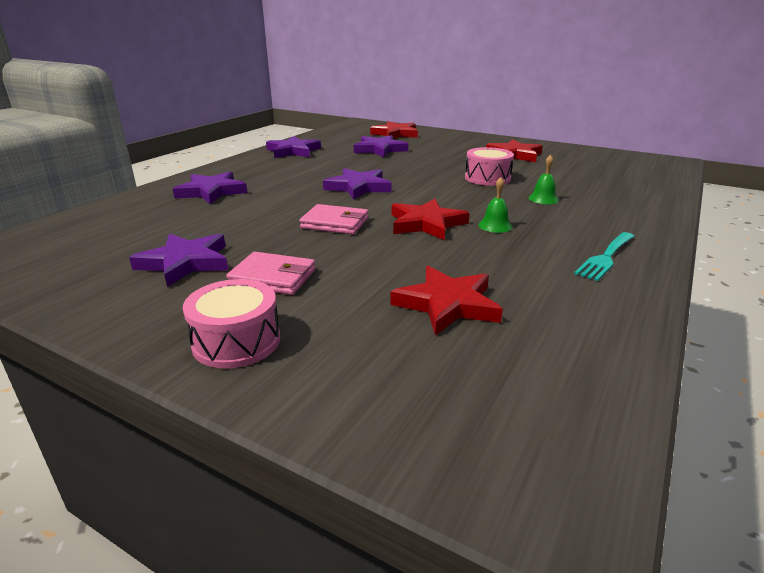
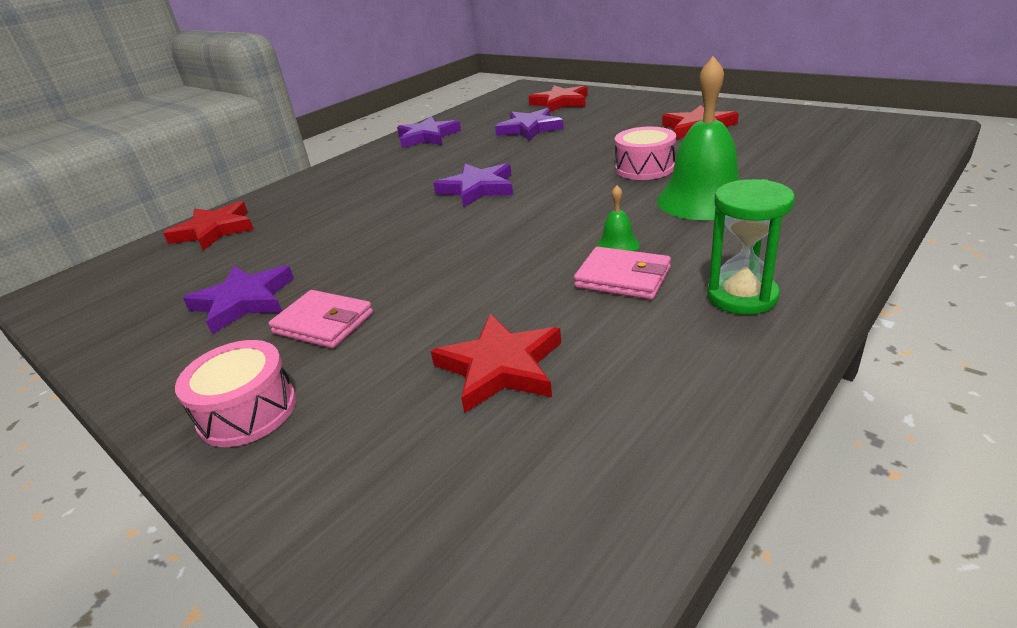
camera: 15 degrees right, 5 degrees up
purple star [173,171,248,204] -> none
pink wallet [300,204,368,234] -> pink wallet moved to [574,247,671,299]
red star [392,199,470,240] -> red star moved to [163,201,254,251]
green bell [528,155,559,204] -> green bell [657,56,740,220], size x2.33
turquoise fork [574,232,634,281] -> green hourglass [707,179,795,315]

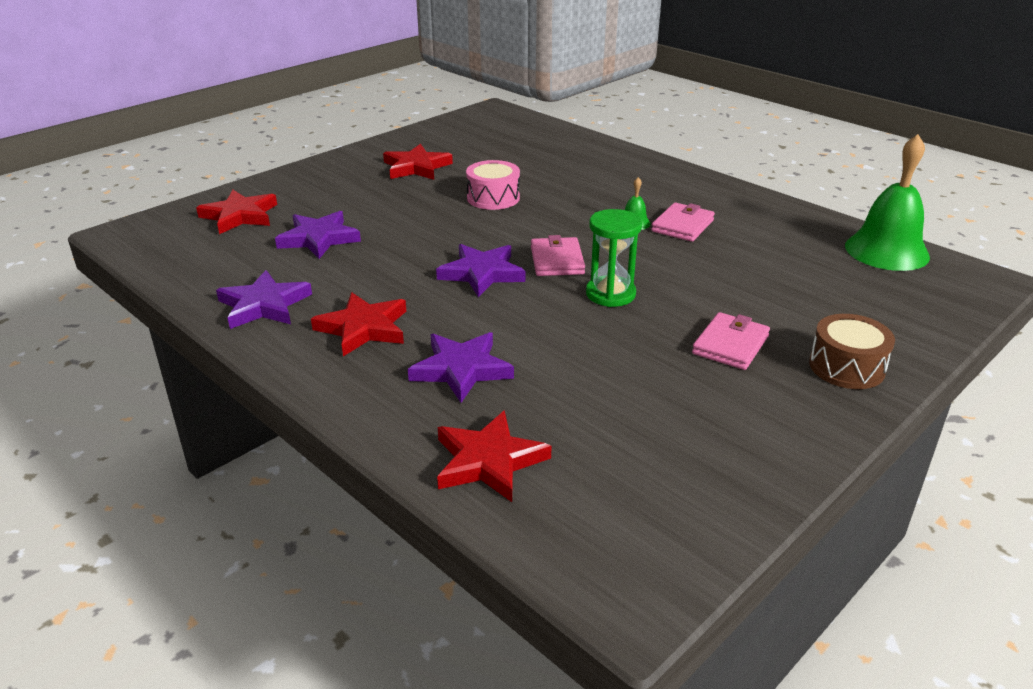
camera: 90 degrees left, 0 degrees up
pink drum [175,340,296,447] -> brown drum [809,314,895,389]
purple star [183,266,294,334] -> purple star moved to [408,332,514,403]
red star [431,314,561,413] -> red star moved to [311,292,406,356]
green bell [657,56,740,220] -> green bell moved to [845,134,930,271]
green hourglass [707,179,795,315] -> green hourglass moved to [586,209,642,307]
none -> pink wallet [531,235,585,276]

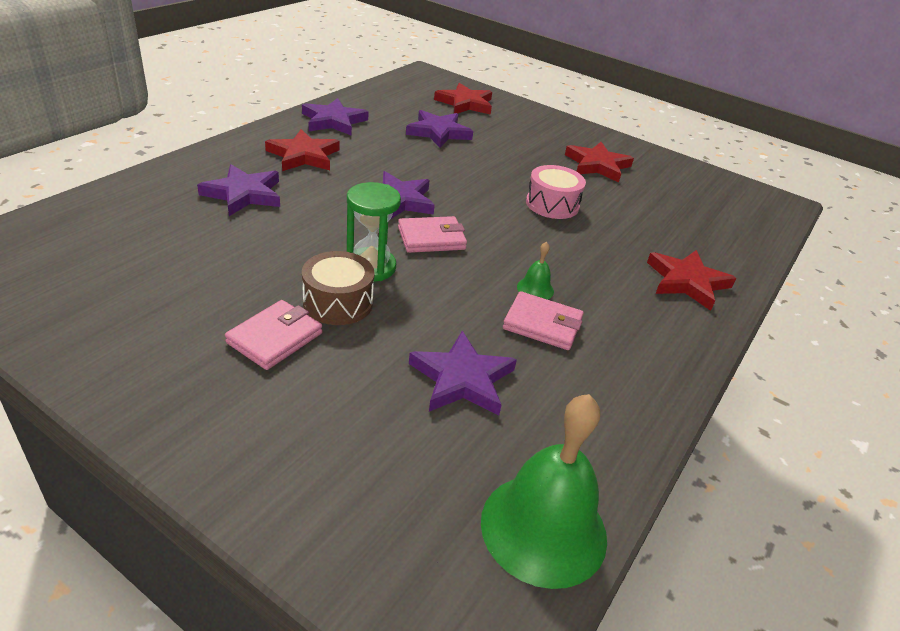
camera: 75 degrees right, 5 degrees up
red star [437,410,552,502] -> red star moved to [647,250,736,311]
pink wallet [692,312,770,370] -> pink wallet turned 75 degrees counterclockwise [225,300,322,370]
brown drum [809,314,895,389] -> brown drum moved to [302,251,375,325]
none -> purple star [409,331,517,416]

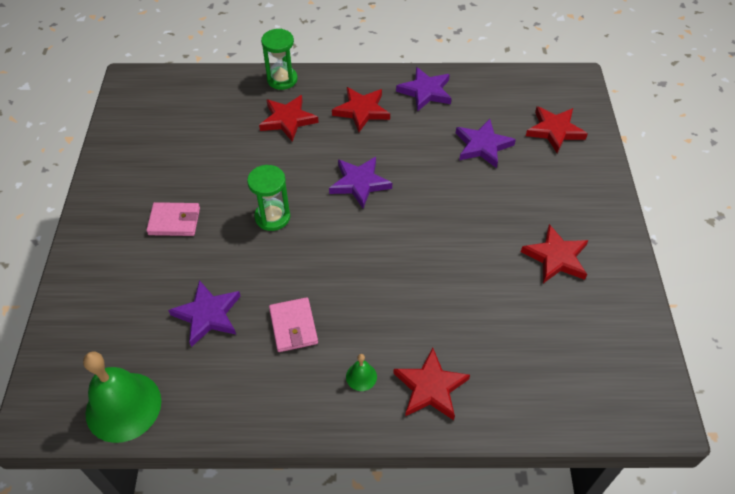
camera: 60 degrees right, 15 degrees up
purple star [197,164,280,216] -> red star [259,95,319,142]
brown drum [302,251,375,325] -> none
pink wallet [398,216,467,253] -> none
green bell [517,242,554,300] -> green bell moved to [346,354,377,391]
pink drum [526,165,586,219] -> none
none -> green hourglass [261,29,298,90]

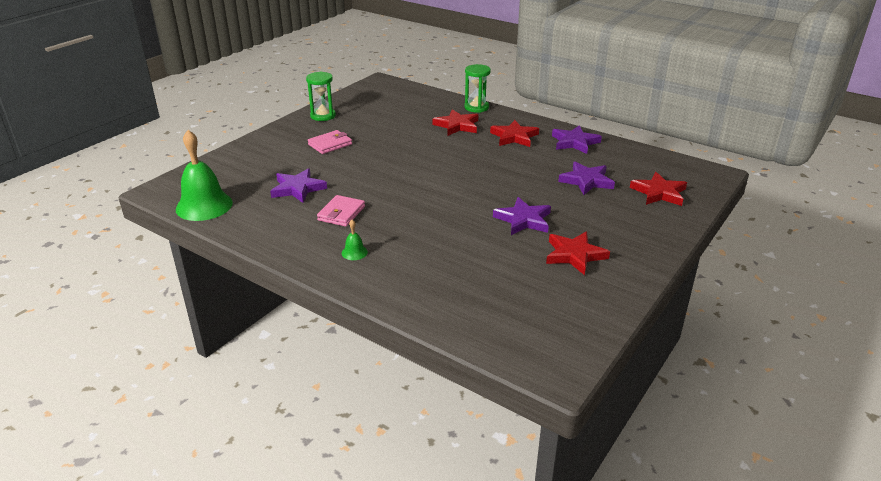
camera: 35 degrees right, 20 degrees down
pink wallet [146,202,200,236] -> pink wallet turned 75 degrees counterclockwise [308,130,352,154]
green hourglass [247,165,290,231] -> green hourglass moved to [306,72,336,121]
purple star [329,157,392,208] -> purple star moved to [493,197,551,235]
red star [393,348,470,420] -> none

